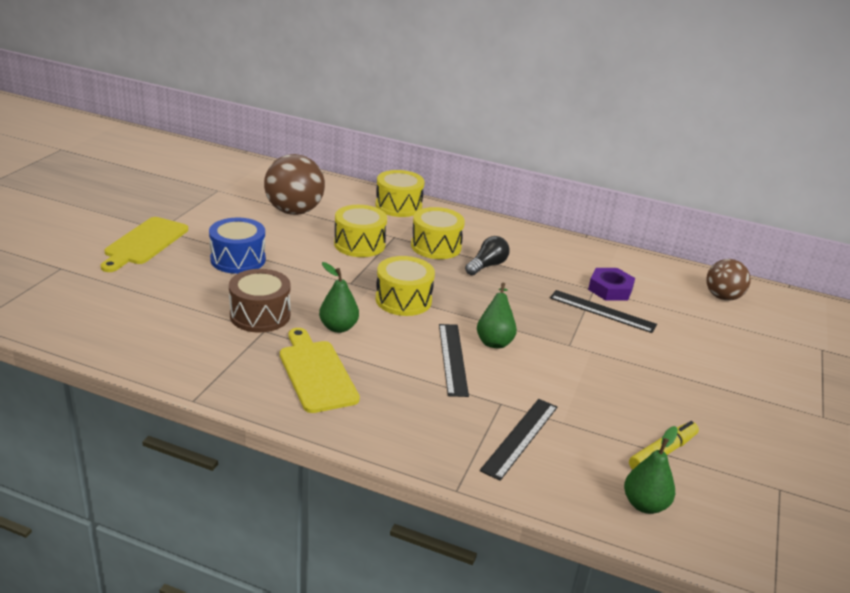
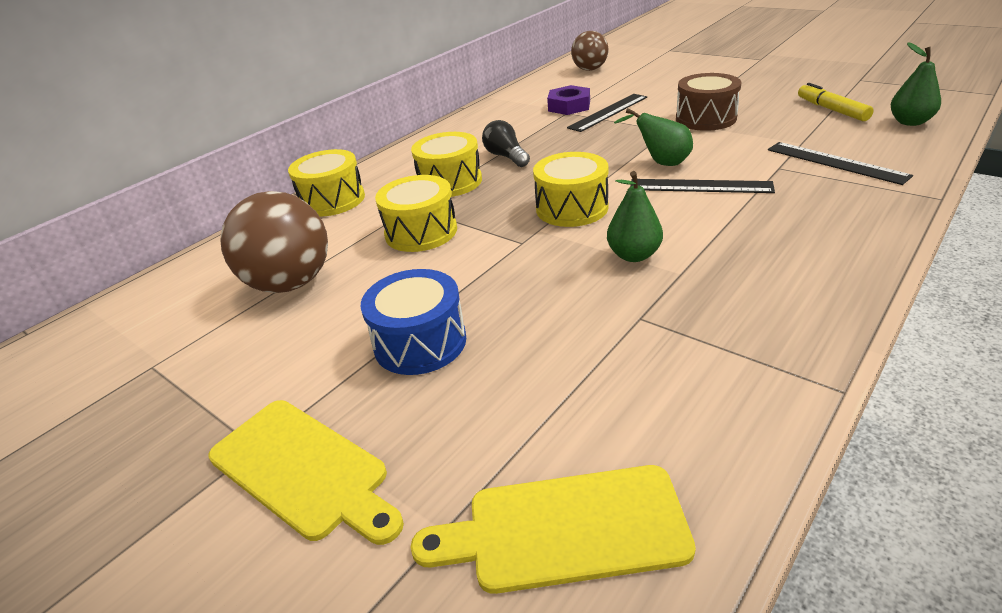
camera: 65 degrees left, 5 degrees up
brown drum [229,269,291,333] -> brown drum moved to [676,73,741,131]
yellow cutting board [280,328,360,413] -> yellow cutting board moved to [411,465,696,594]

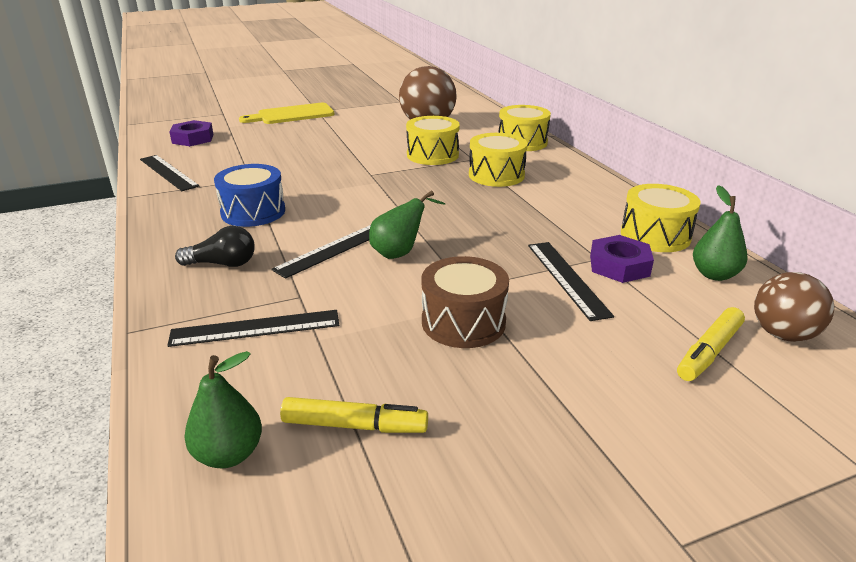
camera: 115 degrees right, 5 degrees down
blue drum [361,269,466,375] -> blue drum moved to [214,164,285,227]
yellow cutting board [411,465,696,594] -> purple nut [169,120,214,146]
black light bulb [482,120,530,167] -> black light bulb moved to [175,226,255,267]
yellow drum [533,152,608,227] -> yellow drum moved to [621,184,701,252]
green pear [607,171,663,262] -> green pear moved to [693,185,748,281]
none -> black ruler [140,155,199,191]
none -> yellow marker [677,307,745,381]

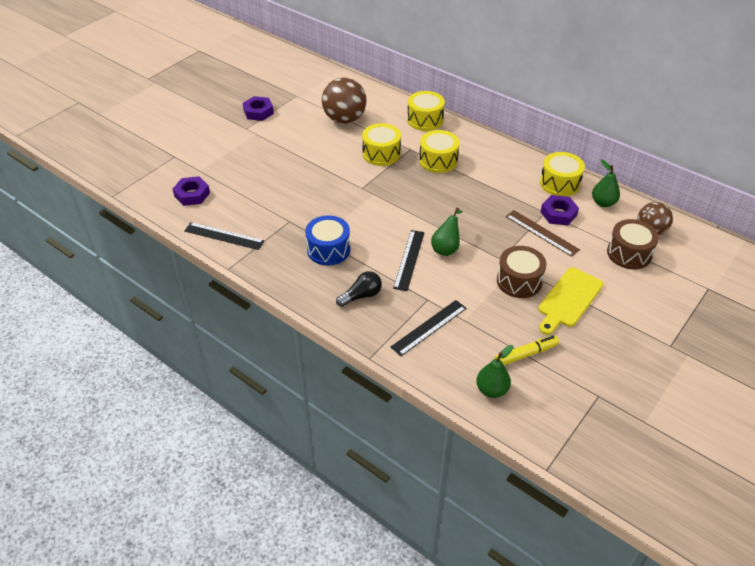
camera: 30 degrees left, 15 degrees up
yellow cutting board [239,103,335,124] -> yellow cutting board moved to [538,267,603,335]
black ruler [528,242,614,321] -> brown ruler [506,210,580,257]
yellow marker [677,307,745,381] -> brown drum [607,219,659,269]
none -> purple nut [243,96,274,121]

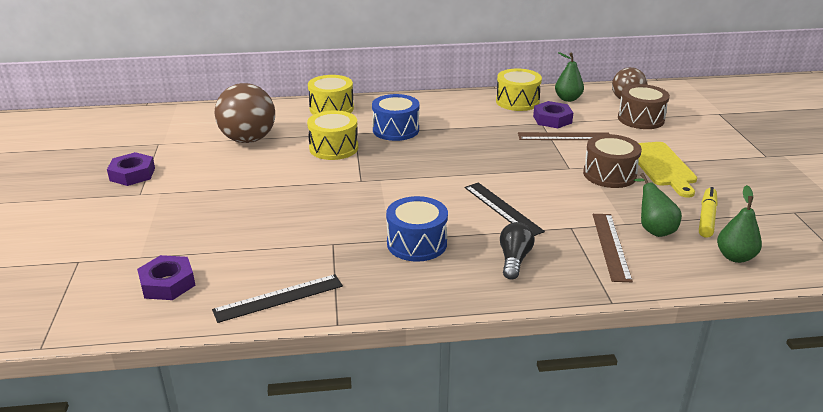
camera: 45 degrees left, 15 degrees down
black ruler [391,300,467,356] -> brown ruler [593,214,633,282]
yellow drum [419,130,460,173] -> blue drum [372,94,419,141]
green pear [431,207,463,256] -> green pear moved to [634,173,682,237]

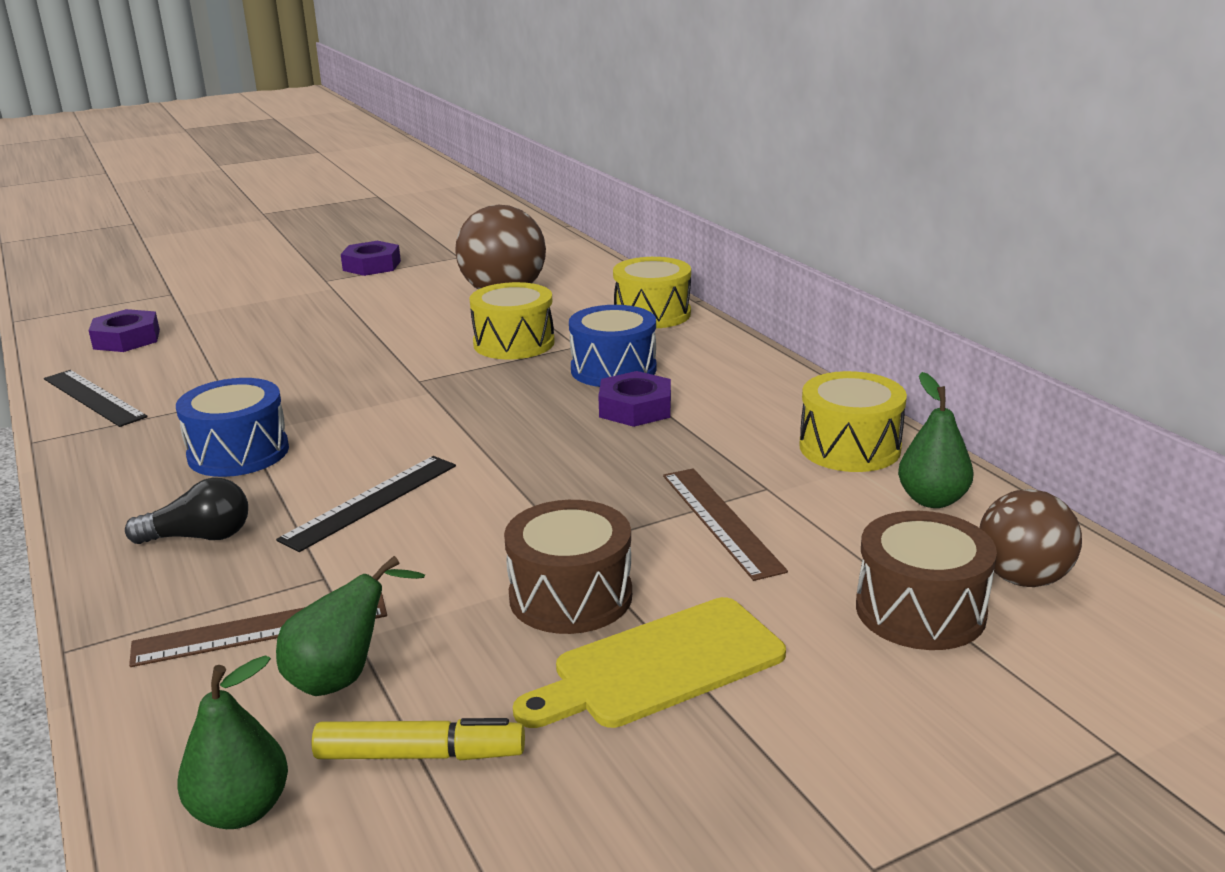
camera: 70 degrees right, 5 degrees down
purple nut [533,101,573,128] -> purple nut moved to [598,371,671,427]

